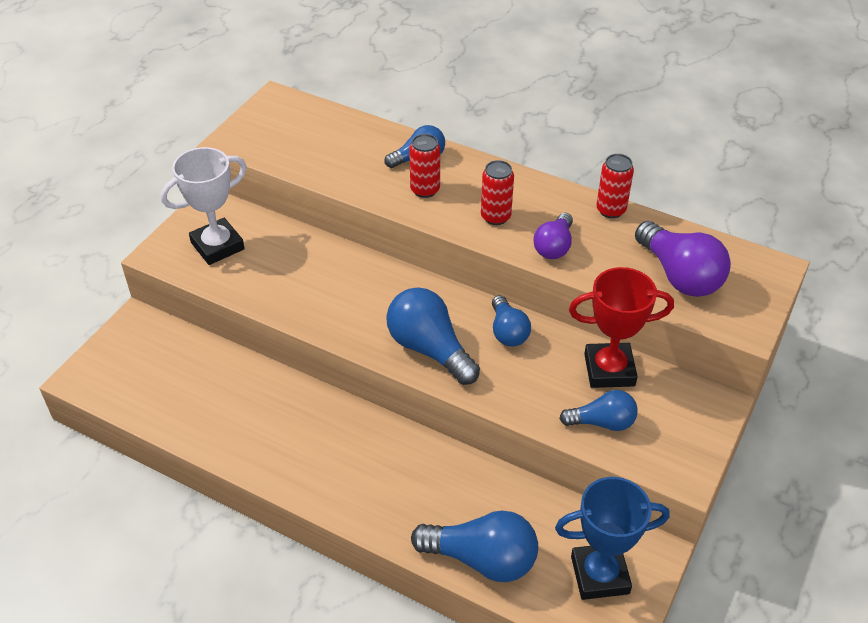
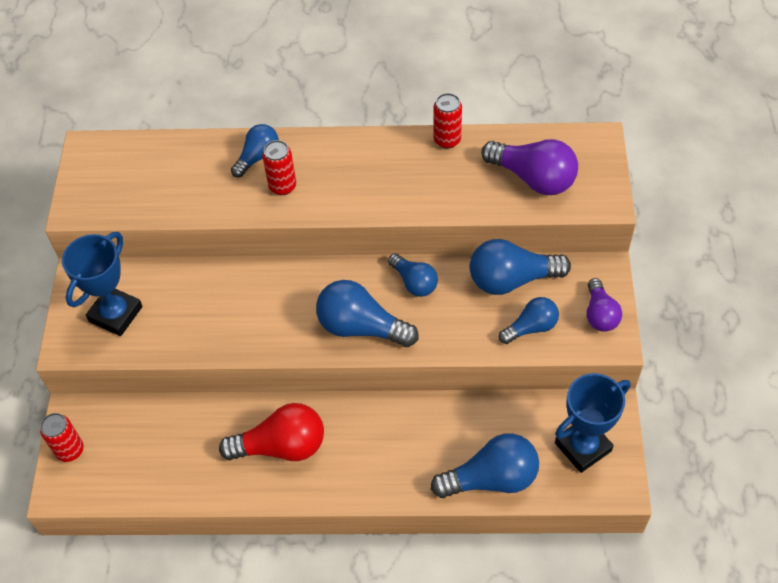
camera: 25 degrees left, 10 degrees up
white trophy [161,147,247,265] -> blue trophy [62,232,143,336]
red can [481,160,514,225] -> red can moved to [40,413,84,462]
purple light bulb [534,213,573,259] -> purple light bulb moved to [587,278,622,332]
red trophy [569,267,674,388] -> blue light bulb [470,239,571,295]
none -> red light bulb [219,403,324,461]

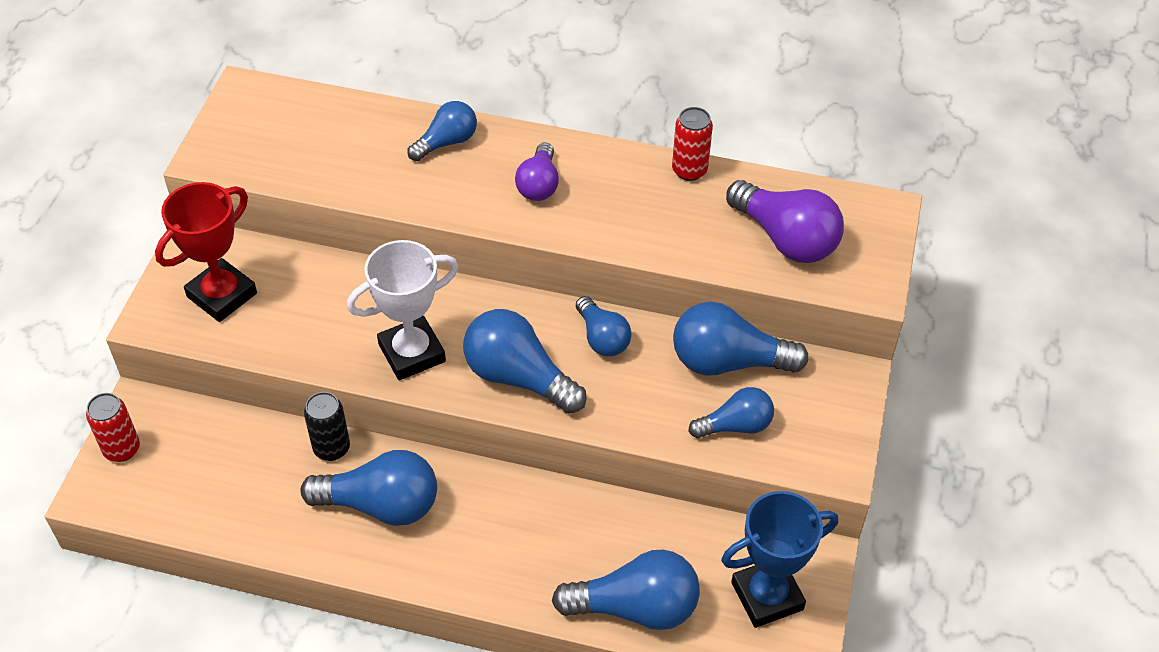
camera: 10 degrees right, 5 degrees down
blue trophy [62,232,143,336] -> red trophy [155,182,257,322]
red light bulb [219,403,324,461] -> blue light bulb [301,450,437,526]
red can [262,140,296,195] -> none
purple light bulb [587,278,622,332] -> purple light bulb moved to [515,142,559,201]
none -> black can [304,392,350,461]
none -> white trophy [347,240,459,380]

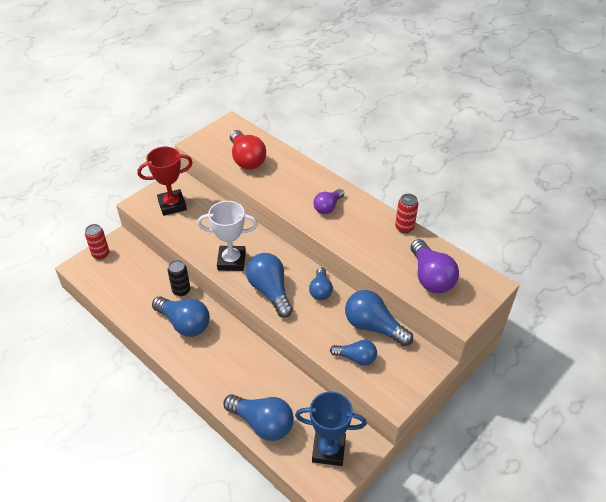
camera: 30 degrees right, 5 degrees down
blue light bulb [407,101,477,161] -> none
none -> red light bulb [230,130,266,170]

